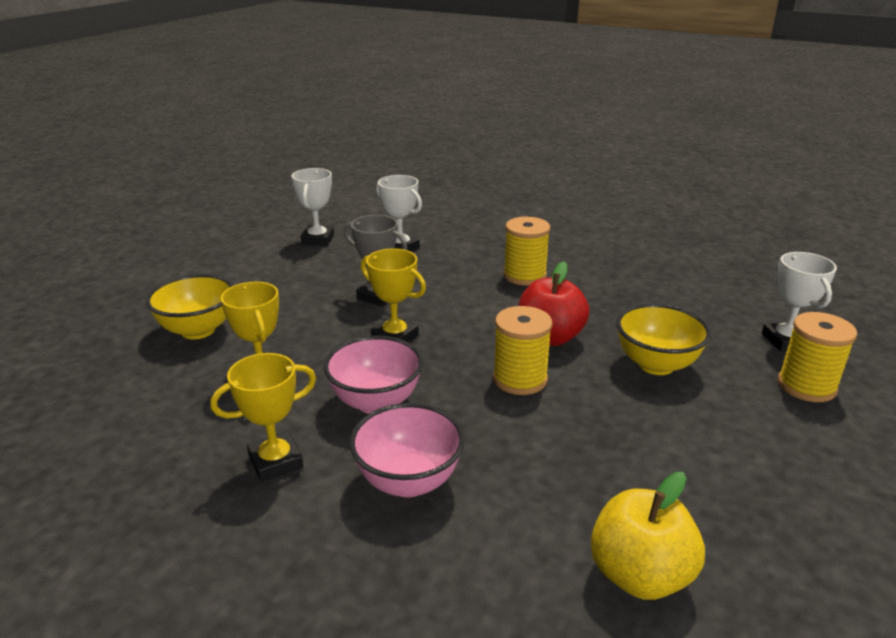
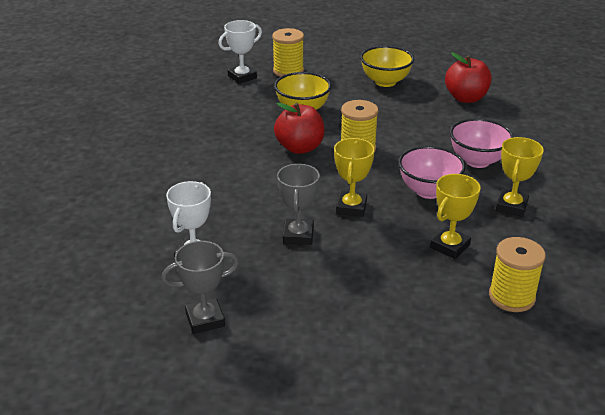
camera: 115 degrees left, 5 degrees up
yellow bowl [146,274,233,339] -> yellow bowl moved to [360,46,414,87]
yellow trophy [210,353,316,482] -> yellow trophy turned 75 degrees clockwise [496,137,544,217]
white trophy [291,168,334,246] -> grey trophy [162,241,239,334]
yellow spool [503,217,550,286] -> yellow spool moved to [489,237,546,312]
yellow apple [591,472,705,600] -> red apple [445,52,492,103]

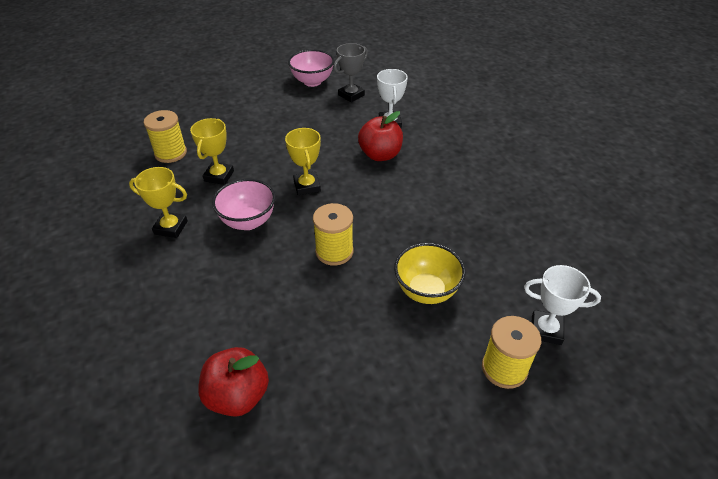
camera: 155 degrees right, 10 degrees up
white trophy [219,20,262,84] -> white trophy turned 75 degrees clockwise [524,265,601,345]
red apple [274,103,325,154] -> red apple moved to [358,111,403,161]
grey trophy [277,164,320,245] -> none
yellow bowl [360,46,414,87] -> none
pink bowl [450,118,514,168] -> pink bowl moved to [288,49,335,87]
yellow trophy [496,137,544,217] -> yellow trophy turned 75 degrees counterclockwise [129,167,188,238]

